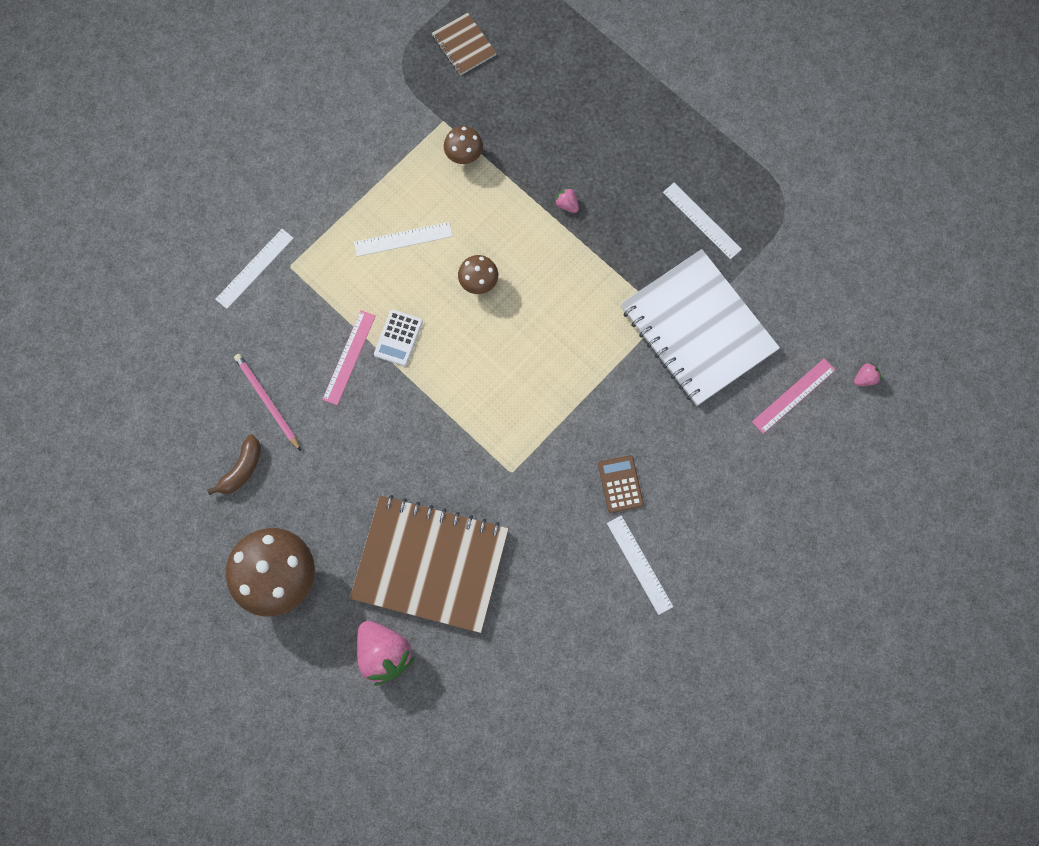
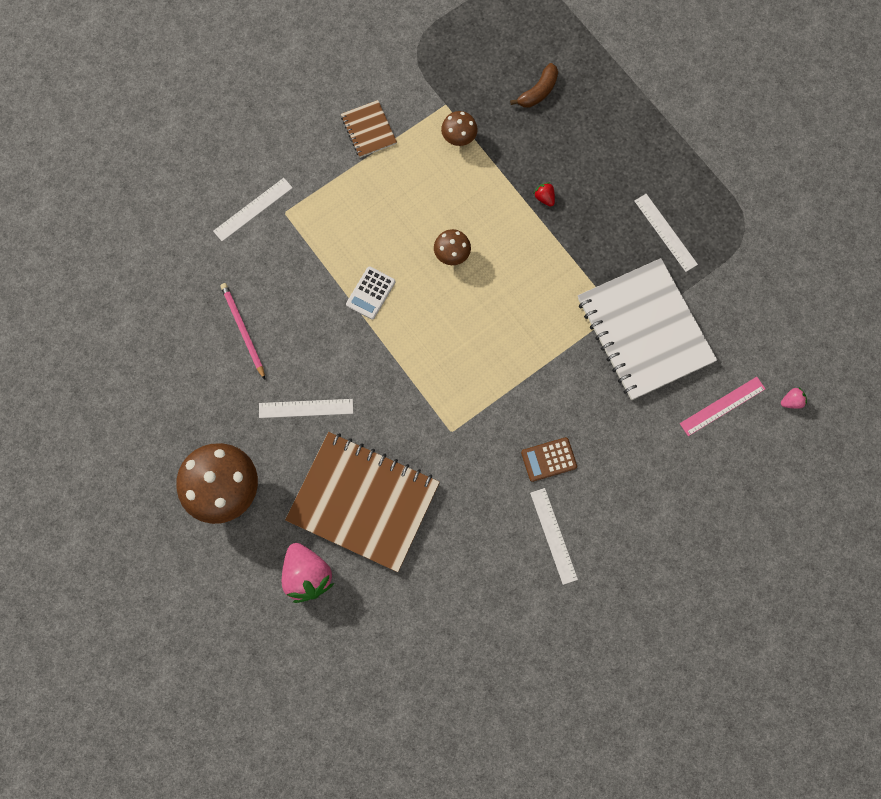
camera: 10 degrees right, 0 degrees up
brown banana [207,434,261,495] -> brown banana moved to [510,63,558,108]
pink ruler [322,310,376,405] -> none
white ruler [354,222,453,257] -> white ruler moved to [259,399,353,418]
brown notebook [432,13,496,75] -> brown notebook moved to [341,100,397,158]
pink strawberry [554,187,579,213] -> red strawberry [534,182,555,207]
brown calculator [598,455,644,513] -> brown calculator turned 105 degrees counterclockwise [521,437,577,482]

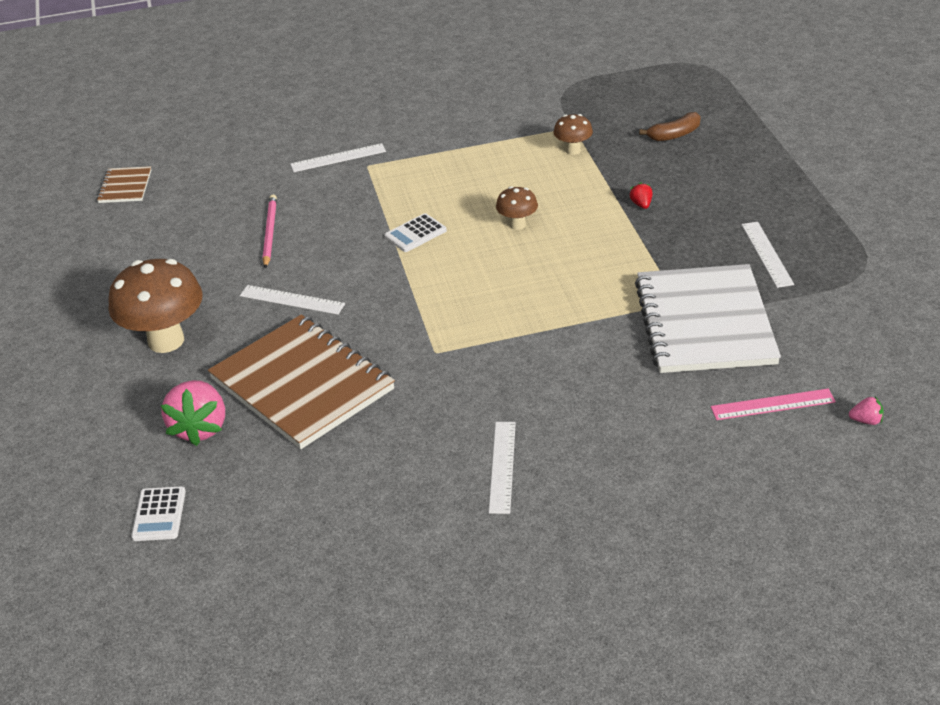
camera: 25 degrees right, 35 degrees down
brown notebook [341,100,397,158] -> brown notebook moved to [97,166,151,203]
brown calculator [521,437,577,482] -> none
none -> white calculator [131,486,186,541]

